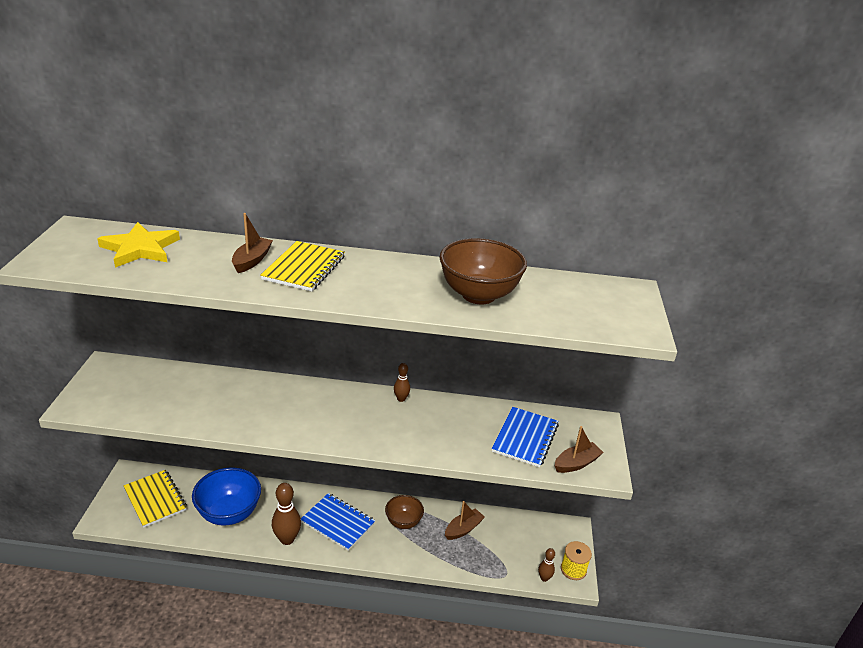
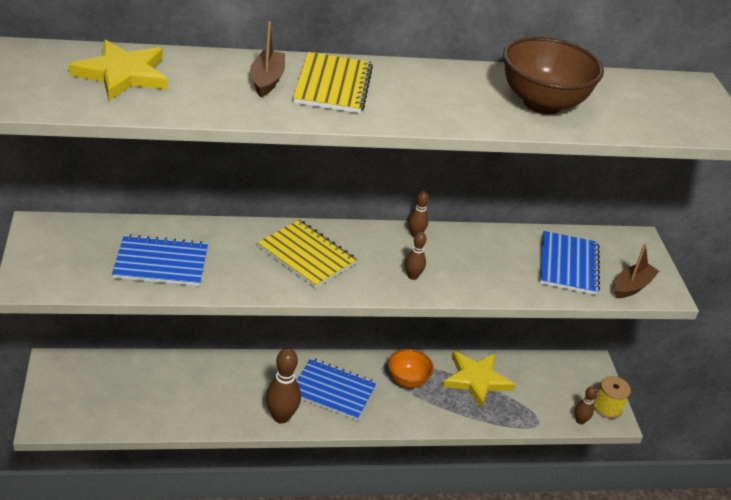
camera: 15 degrees left, 5 degrees up
yellow notebook [123,470,187,528] -> yellow notebook moved to [257,220,357,288]
blue bowl [192,467,261,526] -> none
brown bowl [385,495,424,529] -> orange bowl [388,349,434,388]
brown boat [445,501,485,540] -> yellow star [442,351,515,408]
none -> blue notebook [112,234,208,286]
none -> brown bowling pin [405,232,427,280]

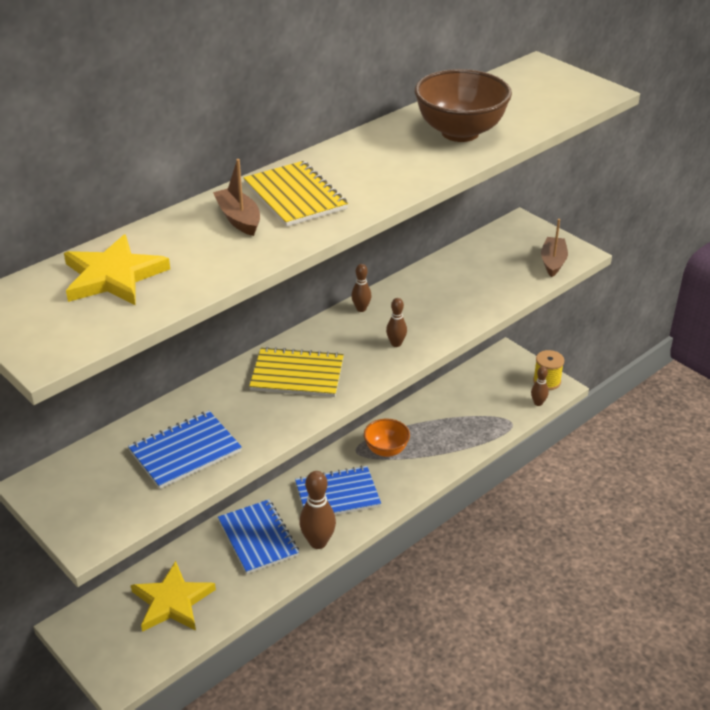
camera: 30 degrees left, 0 degrees up
yellow star [442,351,515,408] -> yellow star moved to [131,561,216,632]
blue notebook [540,231,600,295] -> blue notebook moved to [218,499,299,574]

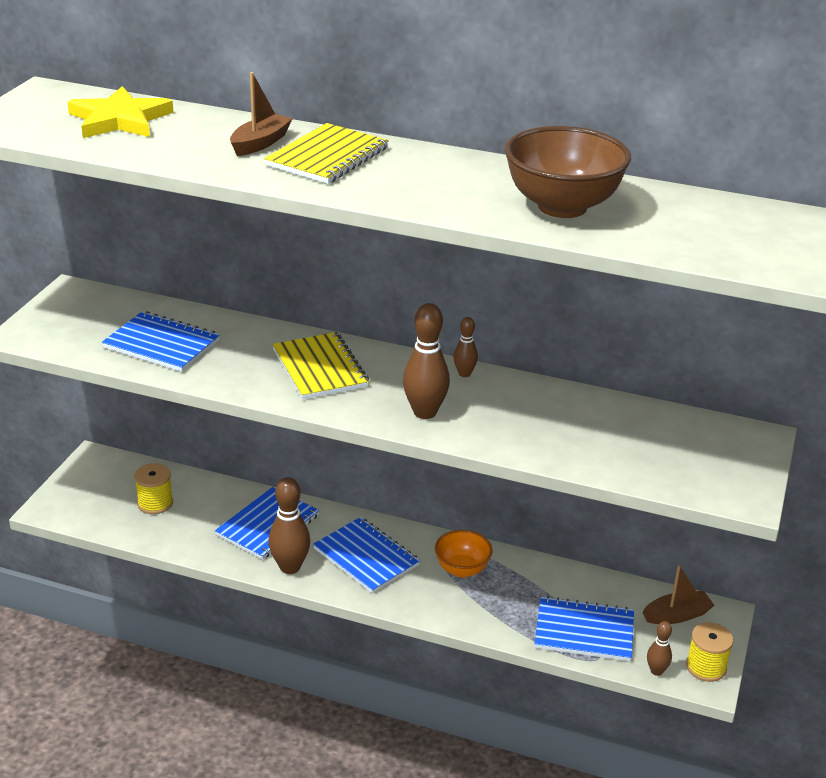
camera: 60 degrees right, 5 degrees down
yellow star [131,561,216,632] -> yellow spool [134,463,173,514]
brown bowling pin [386,298,407,347] -> brown bowling pin [403,303,450,419], size x1.82
brown boat [541,219,568,277] -> brown boat moved to [642,565,714,624]
none -> blue notebook [534,596,634,661]

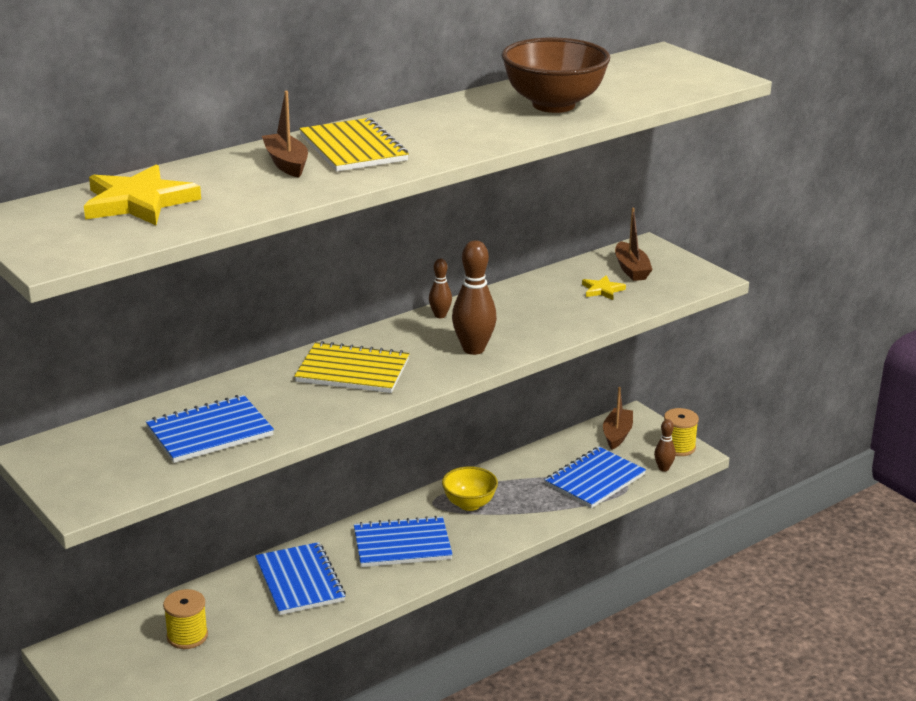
camera: 55 degrees left, 5 degrees down
brown bowling pin [268,477,310,574] -> none
orange bowl [435,530,492,578] -> yellow bowl [442,466,498,511]
none -> yellow star [582,275,626,300]
none -> brown boat [615,208,653,281]

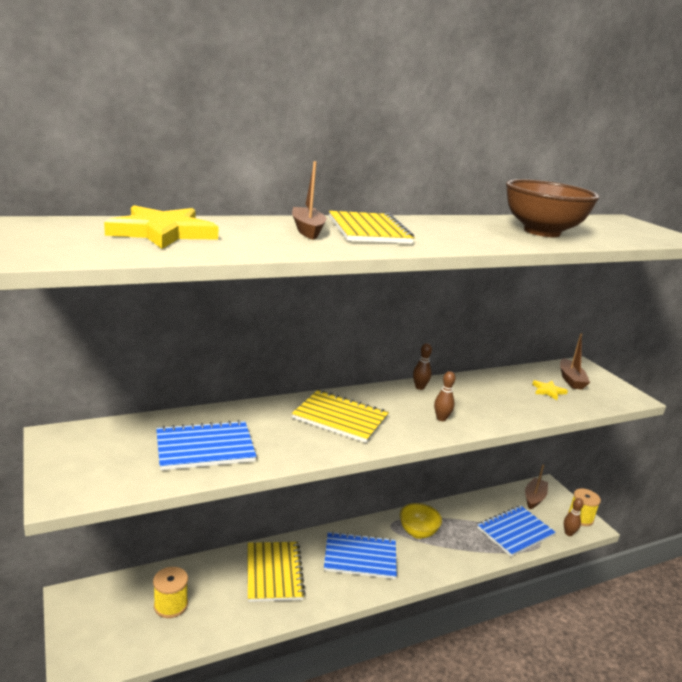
camera: 10 degrees right, 5 degrees down
blue notebook [255,542,346,615] -> yellow notebook [247,542,305,602]
brown bowling pin [452,240,497,355] -> brown bowling pin [434,371,455,421], size x0.55

